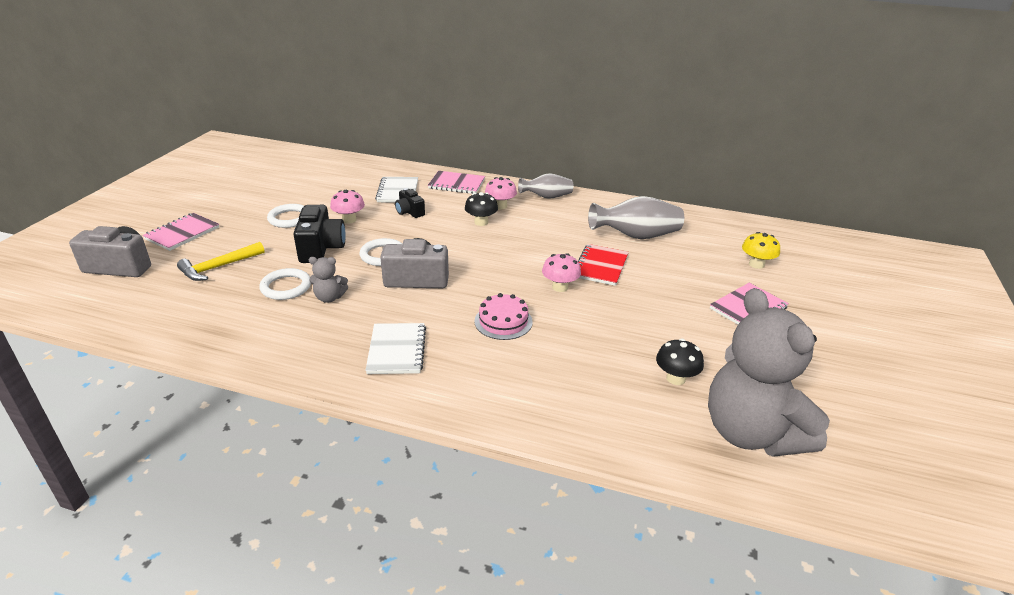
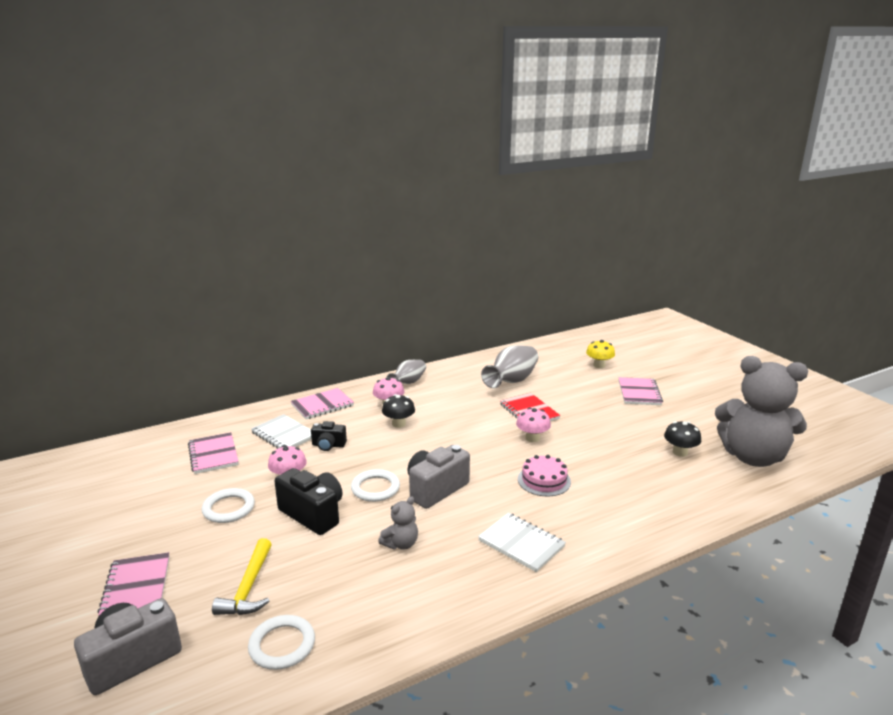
camera: 45 degrees left, 10 degrees down
white ring [259,268,311,300] -> white ring moved to [248,615,315,670]
none -> pink notebook [188,432,239,474]

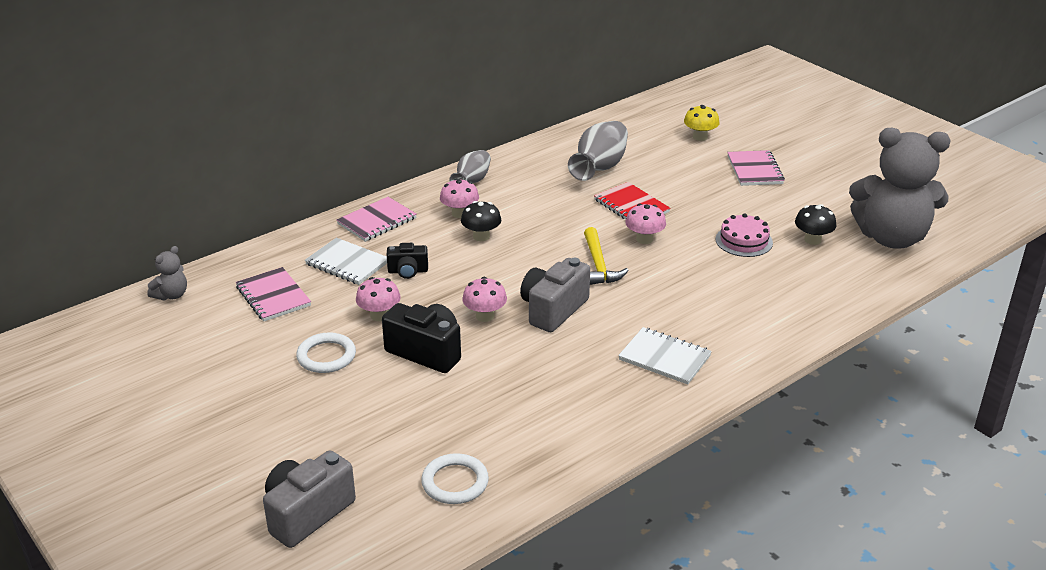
camera: 10 degrees left, 10 degrees up
pink notebook [98,552,169,616] -> none
yellow hammer [212,538,272,615] -> yellow hammer moved to [584,227,629,285]
white ring [351,469,400,502] -> pink mushroom [462,277,507,322]
grey teddy bear [378,496,418,550] -> grey teddy bear moved to [147,246,187,301]
pink cake [518,455,571,496] -> pink cake moved to [715,213,773,257]

